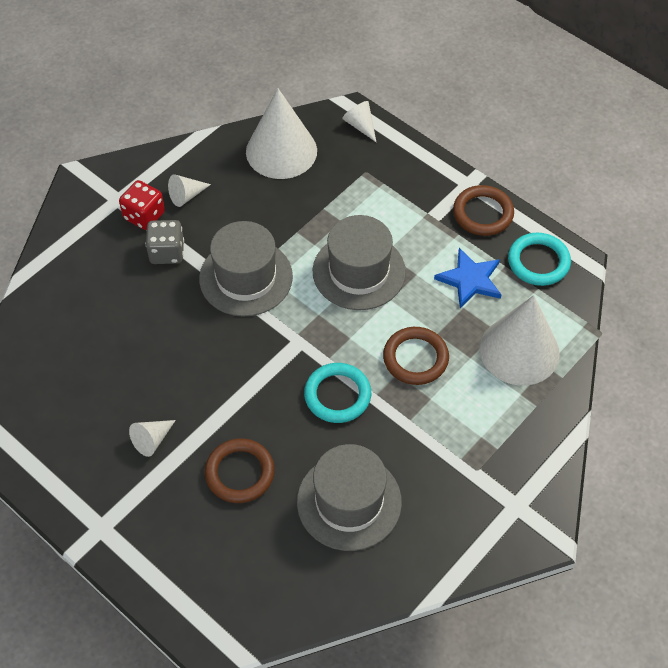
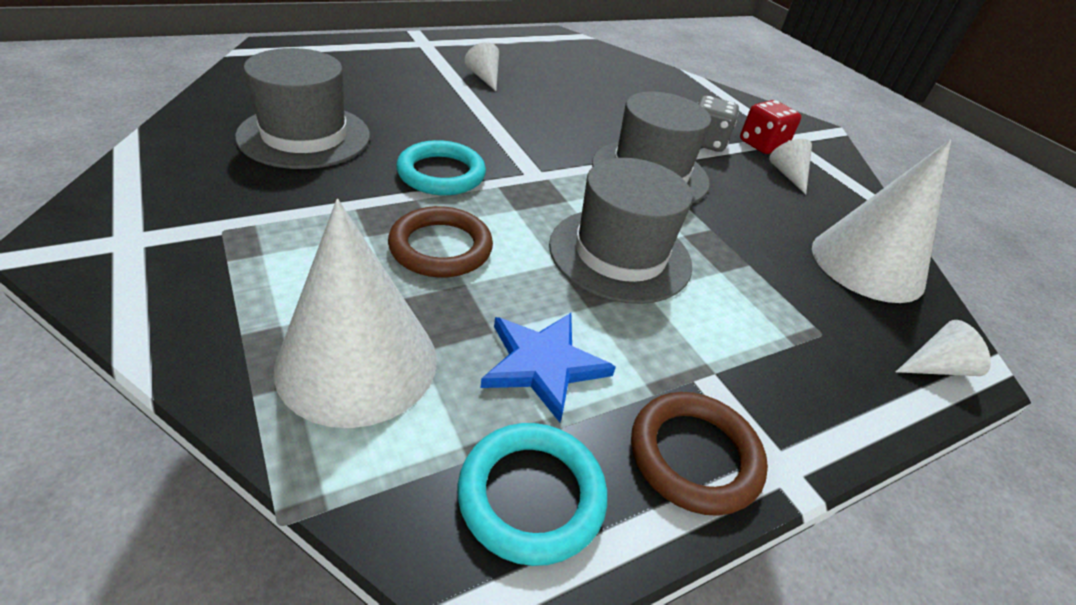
camera: 105 degrees right, 15 degrees down
brown ring [205,439,275,503] -> none

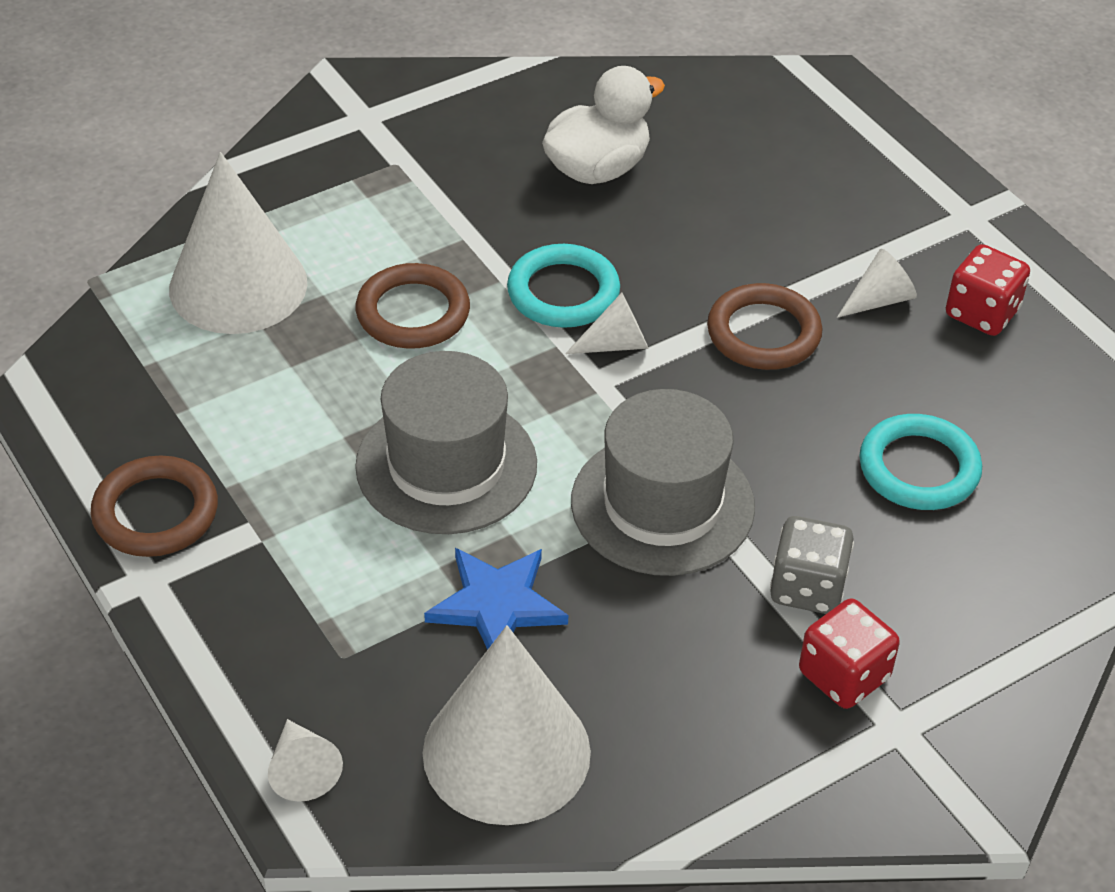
camera: 90 degrees right, 5 degrees up
grey hat [235,48,370,169] -> white duck [542,66,665,184]
turquoise ring [458,423,607,566] -> turquoise ring moved to [859,414,982,510]
blue star [481,313,616,423] -> blue star moved to [424,548,568,650]
white cone [769,139,812,195] -> white cone moved to [565,293,649,354]
none -> brown ring [707,283,823,370]
none -> red dice [946,244,1030,336]

